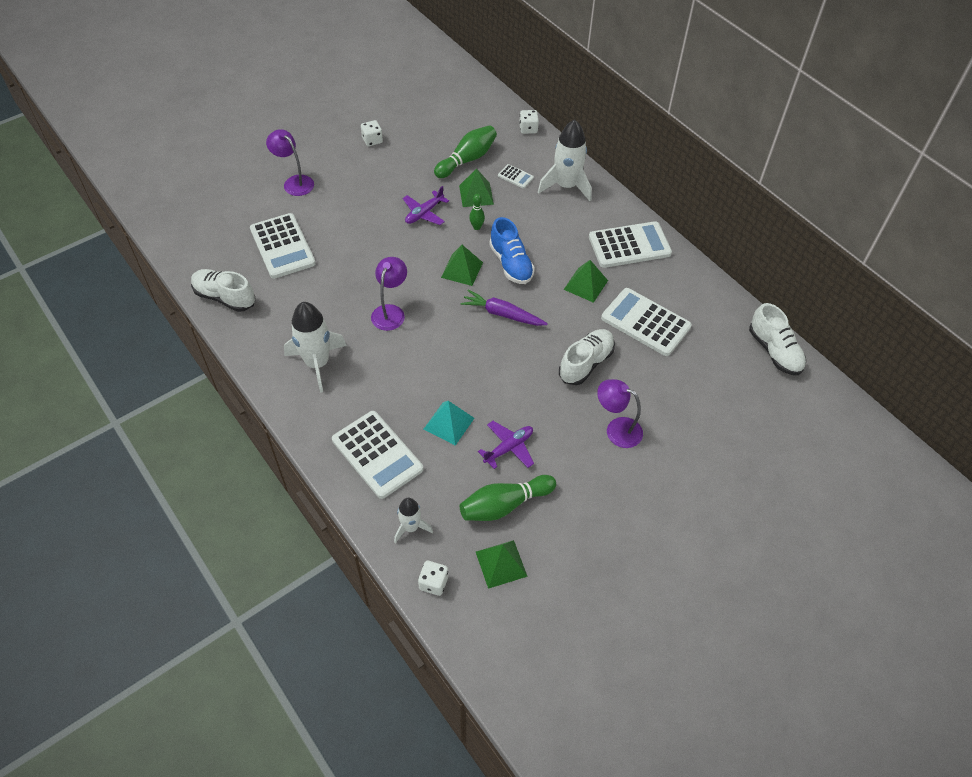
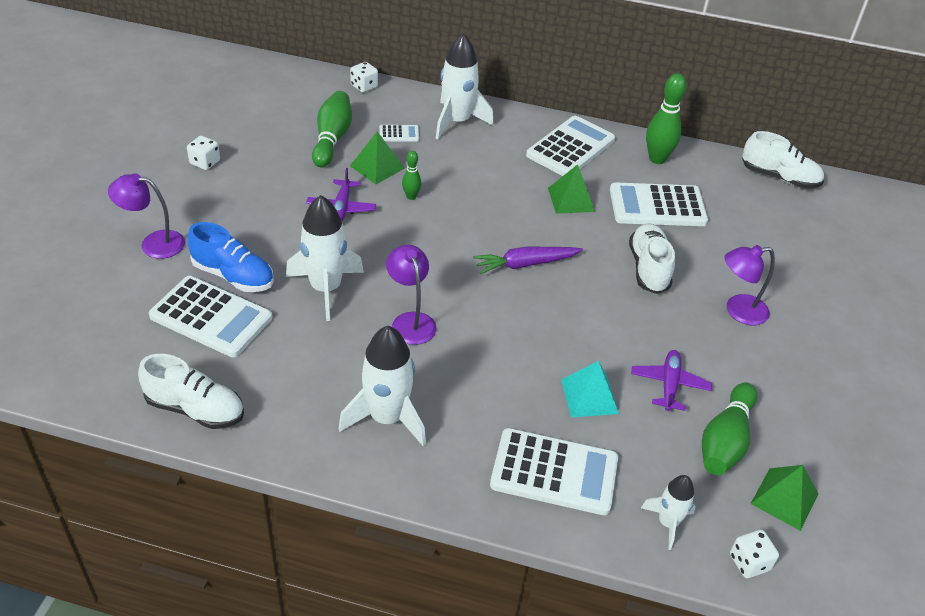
camera: 40 degrees left, 10 degrees down
white shoe [191,269,255,312] -> white shoe turned 150 degrees counterclockwise [138,354,244,429]
green pyramid [441,245,483,286] -> none
blue shoe [489,217,535,284] -> blue shoe moved to [188,222,274,292]
none -> white rocket [286,195,364,321]
none -> green bowling pin [646,73,686,164]

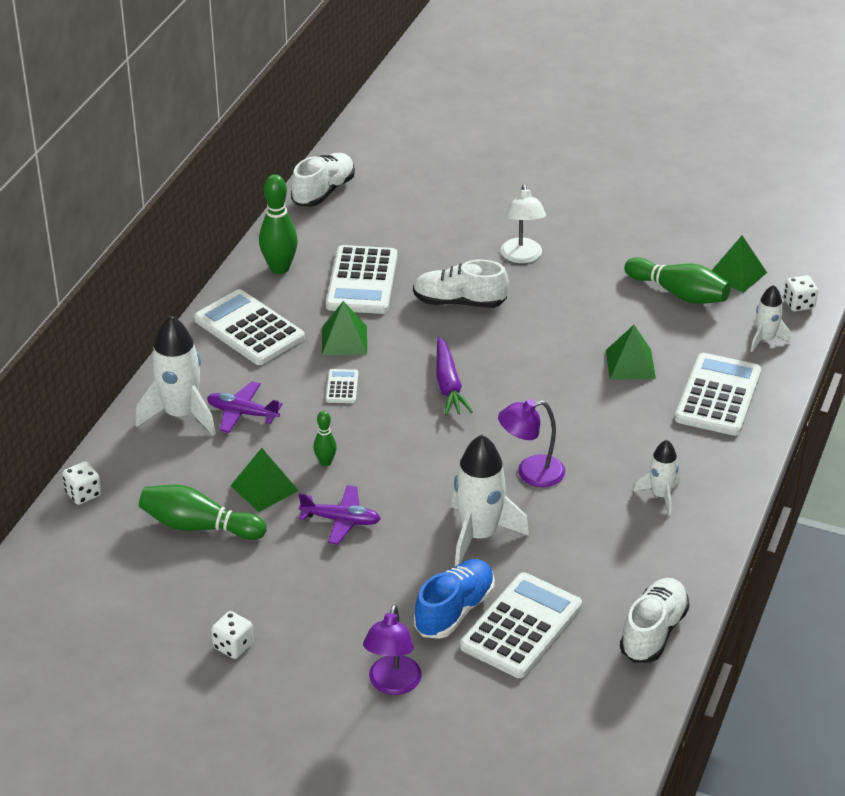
camera: 80 degrees left, 5 degrees down
white rocket [338,326,426,447] -> white rocket [634,440,680,515], size x0.57
white calculator [379,125,419,142] -> white calculator moved to [326,369,358,403]
turquoise pyramid [561,361,619,417] -> green pyramid [606,325,656,379]
purple plane [631,350,712,411] -> purple plane moved to [207,381,282,433]
purple lamp [724,245,775,325] -> white lamp [501,184,546,263]

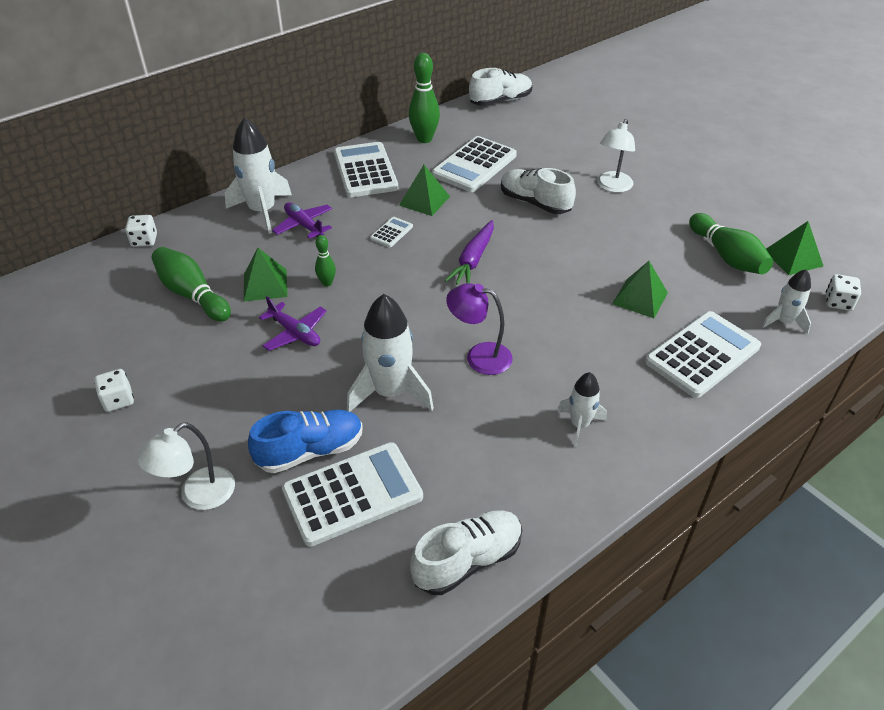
camera: 30 degrees right, 5 degrees up
purple lamp [363,604,422,695] -> white lamp [137,422,235,510]

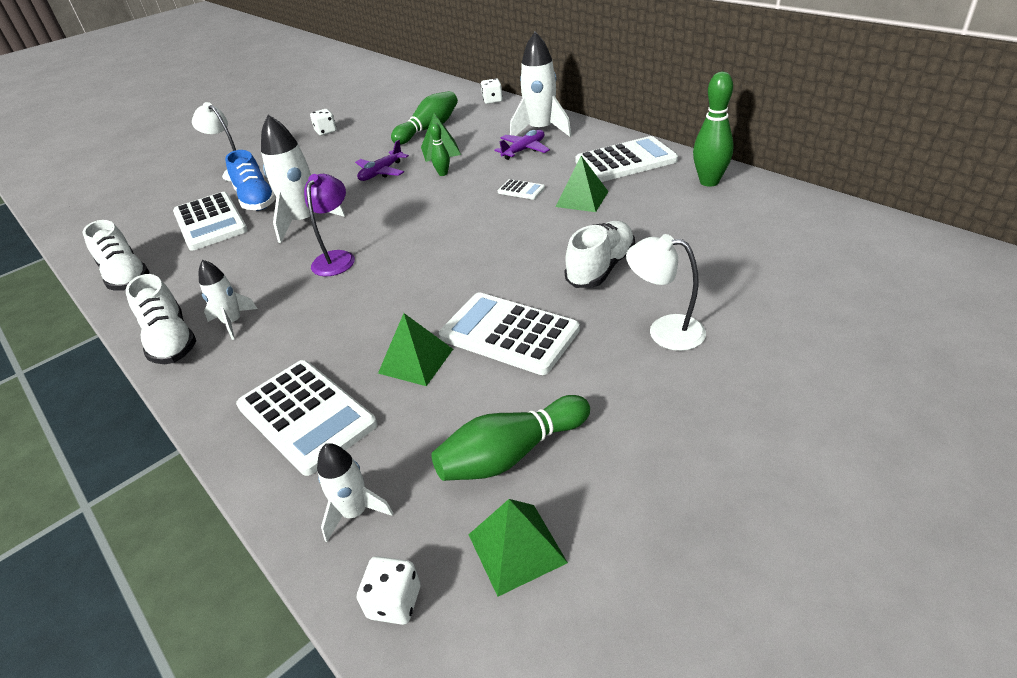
camera: 90 degrees right, 5 degrees down
white calculator [432,136,517,192] -> white calculator moved to [439,292,580,375]
purple carrot [445,220,494,284] -> none
white shoe [469,68,532,106] -> white shoe moved to [126,274,196,364]

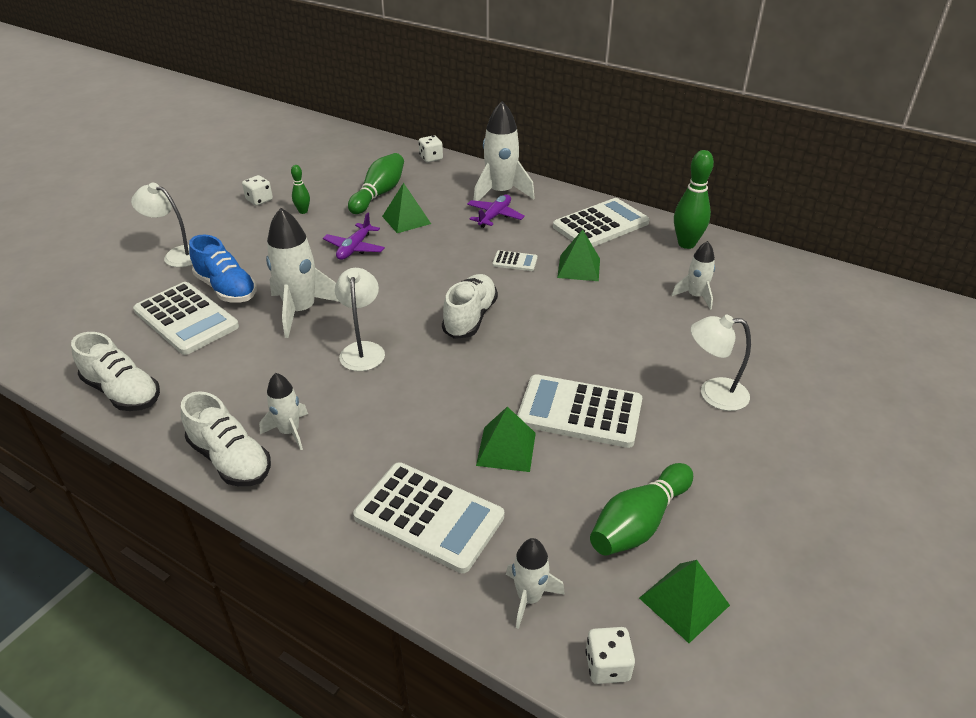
camera: 20 degrees left, 0 degrees up
purple lamp [304,174,355,276] -> white lamp [335,268,385,371]
green bowling pin [430,123,450,176] -> green bowling pin moved to [291,165,310,214]
white shoe [565,221,635,288] -> white shoe moved to [442,274,498,339]
none -> white rocket [672,241,715,310]

